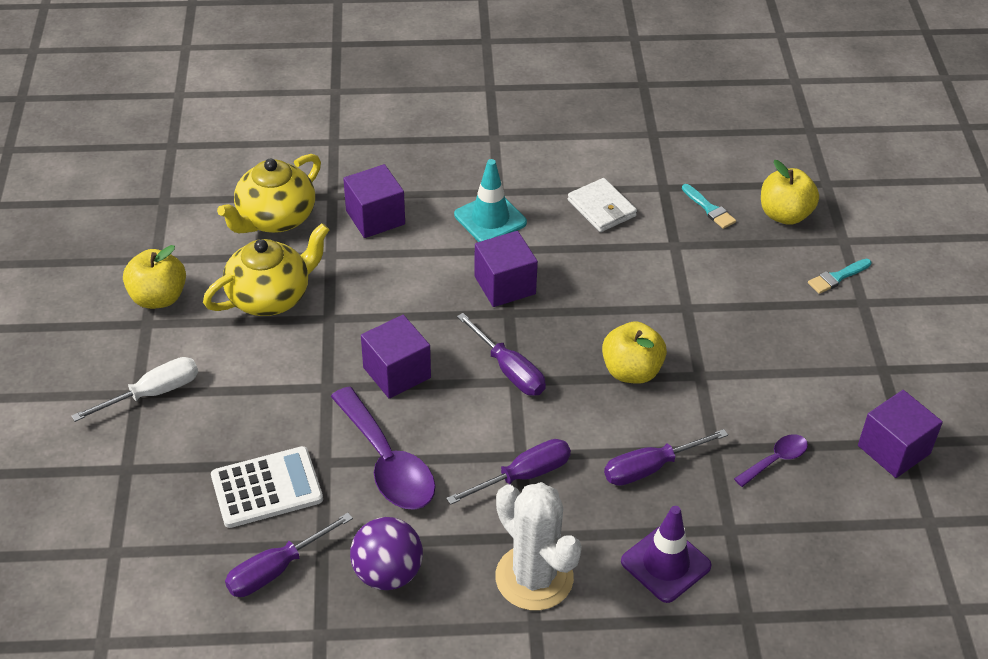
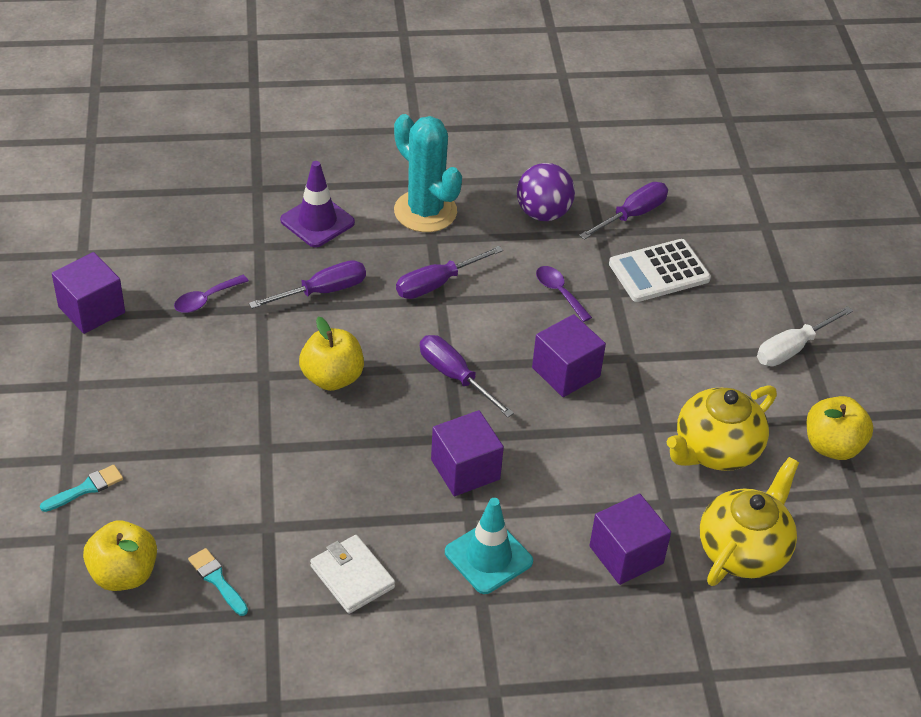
camera: 175 degrees right, 0 degrees up
purple spoon [331,386,436,510] -> purple spoon [536,266,592,322], size x0.51
white cactus [495,482,582,610] -> turquoise cactus [394,114,462,232]

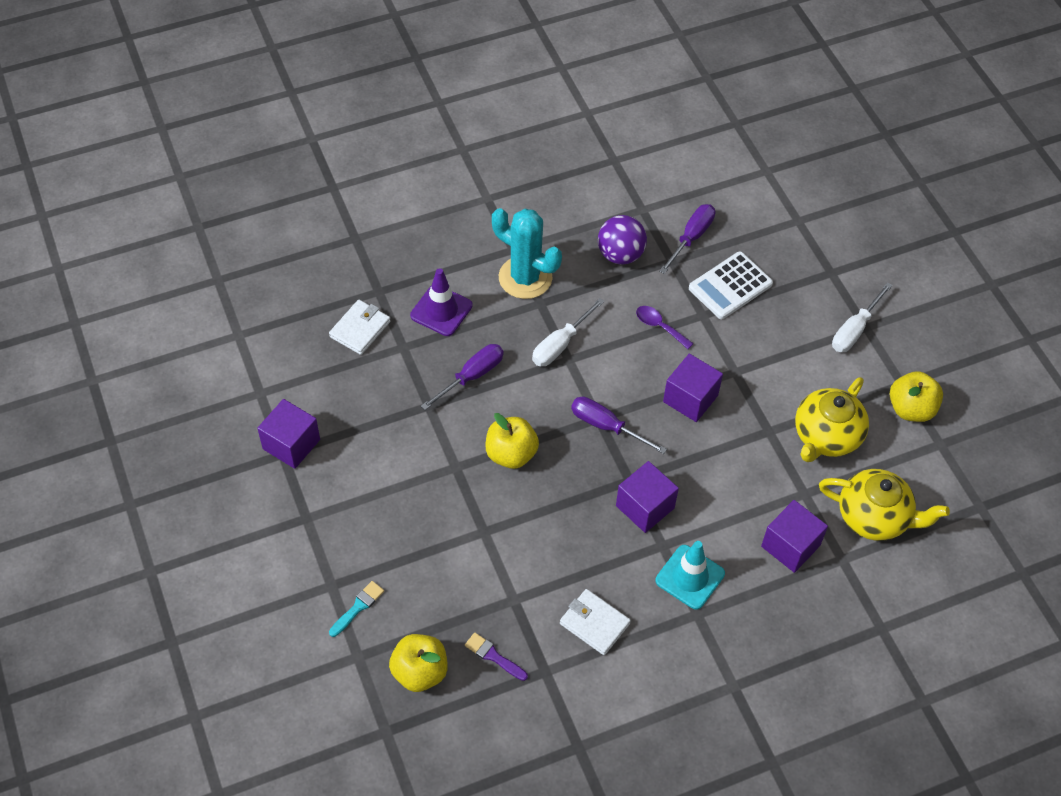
camera: 15 degrees left, 10 degrees up
purple spoon [174,275,249,313] -> none
turquoise brush [188,548,248,616] -> purple brush [465,632,528,681]
purple screwdriver [396,246,503,299] -> white screwdriver [532,298,605,366]
yellow teapot [700,457,799,586] -> yellow teapot turned 90 degrees clockwise [819,469,950,541]
none -> white wallet [329,300,391,355]

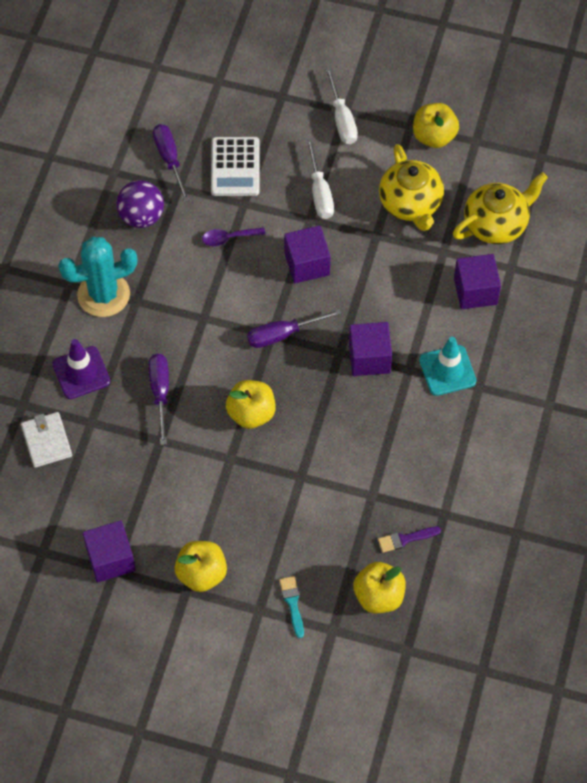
camera: 50 degrees left, 5 degrees up
white screwdriver [532,298,605,366] -> white screwdriver moved to [306,138,334,219]
white wallet [560,589,631,655] -> none
none -> yellow apple [175,541,227,592]

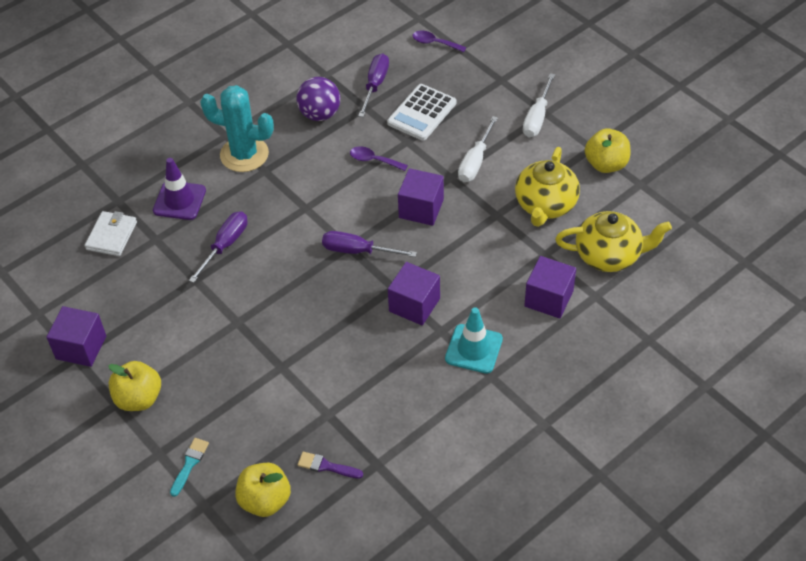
camera: 35 degrees right, 10 degrees down
yellow apple [226,380,276,429] -> none
none -> purple spoon [413,31,466,52]

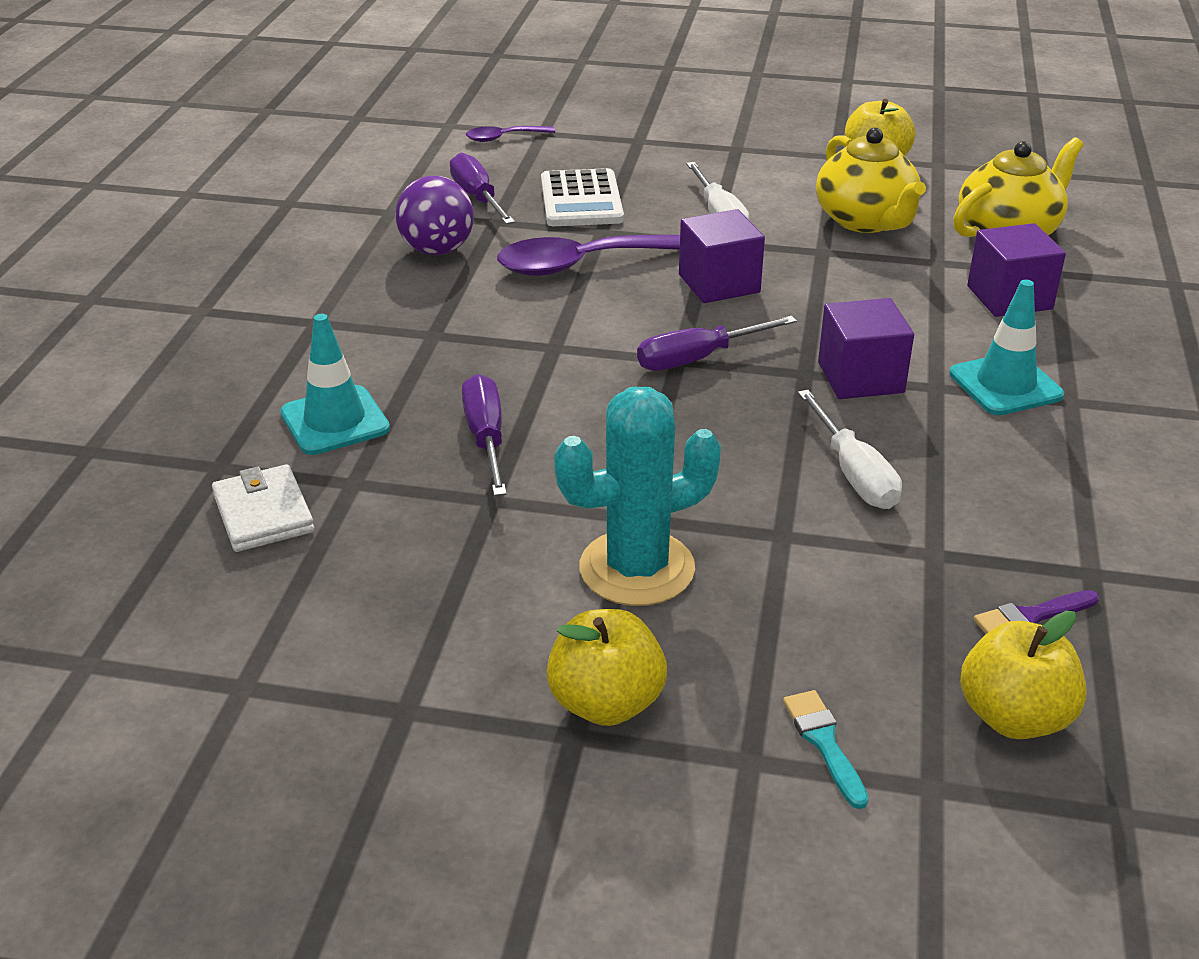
camera: 40 degrees left, 15 degrees down
purple cube [46,306,106,367] -> none
purple traffic cone [153,158,206,220] -> turquoise traffic cone [280,314,390,455]
turquoise cactus [200,85,274,172] -> turquoise cactus moved to [554,387,721,606]
purple spoon [350,146,408,171] -> purple spoon [497,235,680,276], size x1.96
white screwdriver [523,73,555,137] -> white screwdriver moved to [798,390,902,509]

